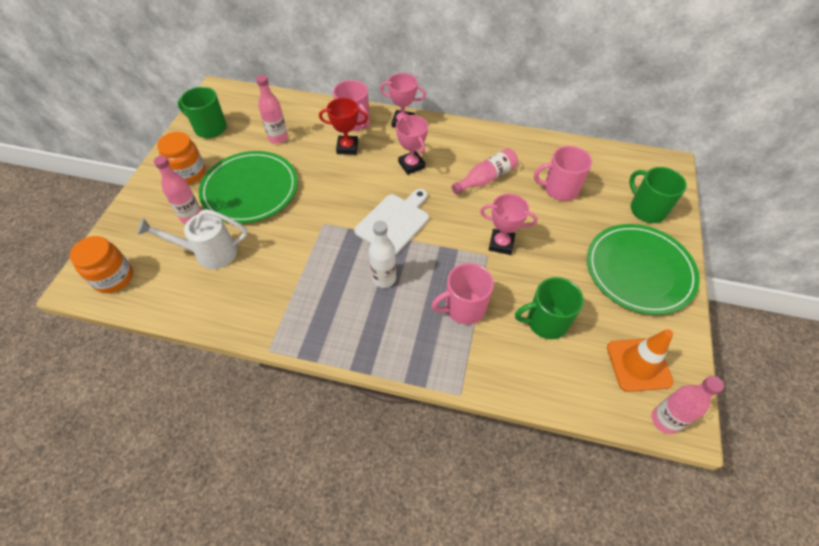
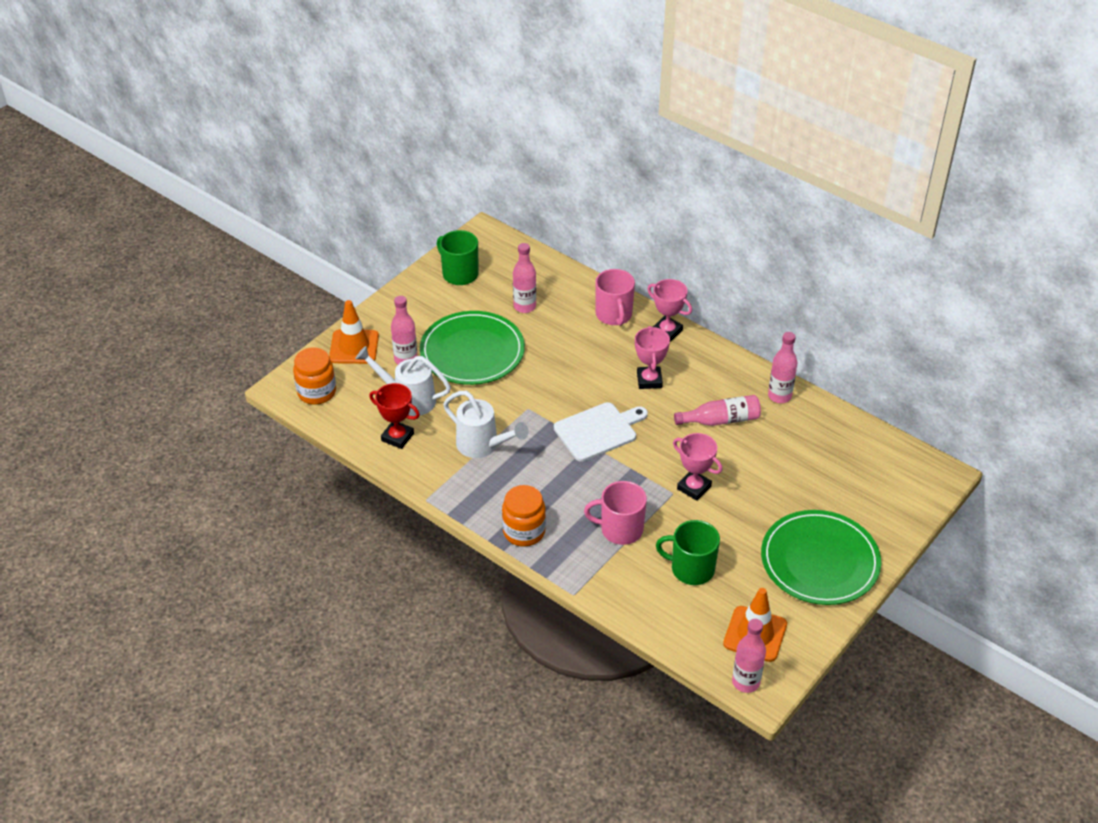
camera: 25 degrees right, 10 degrees down
orange jar [157,132,206,184] -> orange jar moved to [502,485,546,547]
red trophy [319,98,368,155] -> red trophy moved to [369,383,420,449]
white bottle [369,221,396,288] -> none
pink mug [534,146,592,201] -> none
green mug [629,167,687,223] -> none
none -> orange traffic cone [329,300,379,364]
none -> white watering can [443,391,529,458]
none -> pink bottle [768,332,798,403]

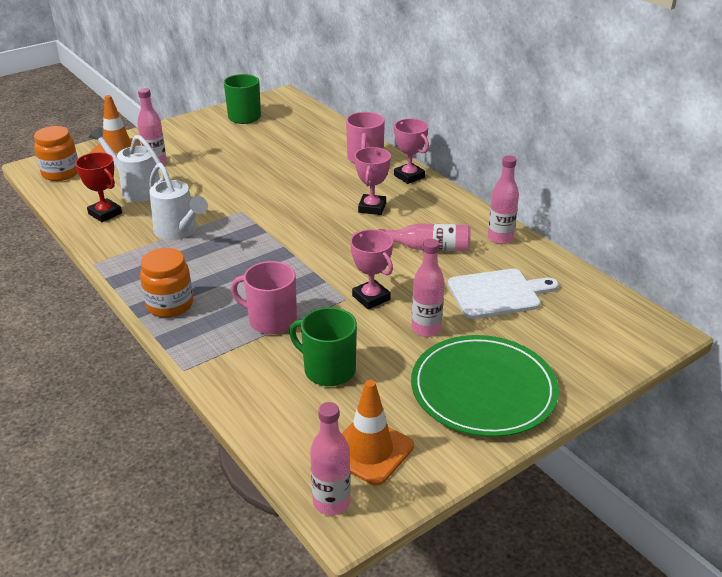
camera: 15 degrees right, 10 degrees down
green plate [420,311,525,385] -> none
pink bottle [513,243,536,313] -> pink bottle moved to [411,239,445,337]
white cutting board [554,402,648,462] -> white cutting board moved to [448,269,559,319]

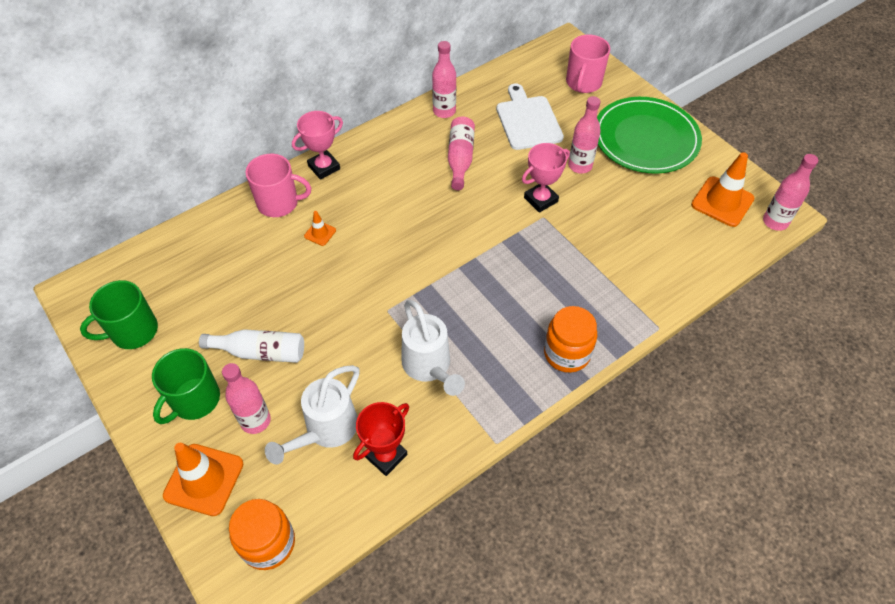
camera: 90 degrees left, 20 degrees up
white watering can [149,163,208,240] -> white watering can turned 105 degrees clockwise [401,300,465,396]
pink mug [231,261,297,334] -> pink mug moved to [566,35,610,93]
green mug [289,307,357,386] -> green mug moved to [152,348,220,424]
pink trophy [354,147,391,215] -> none
none -> white bottle [199,329,304,363]
none -> orange traffic cone [304,211,336,246]

